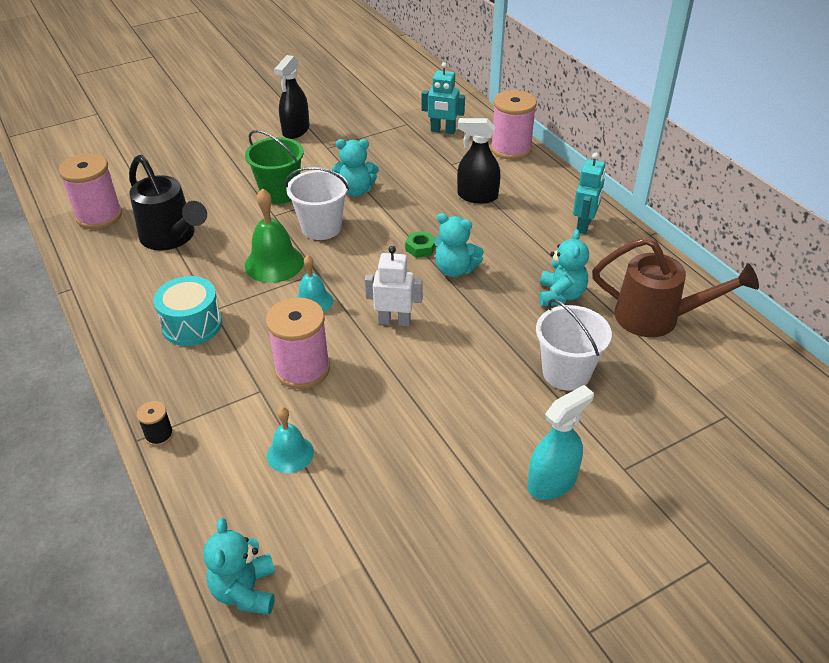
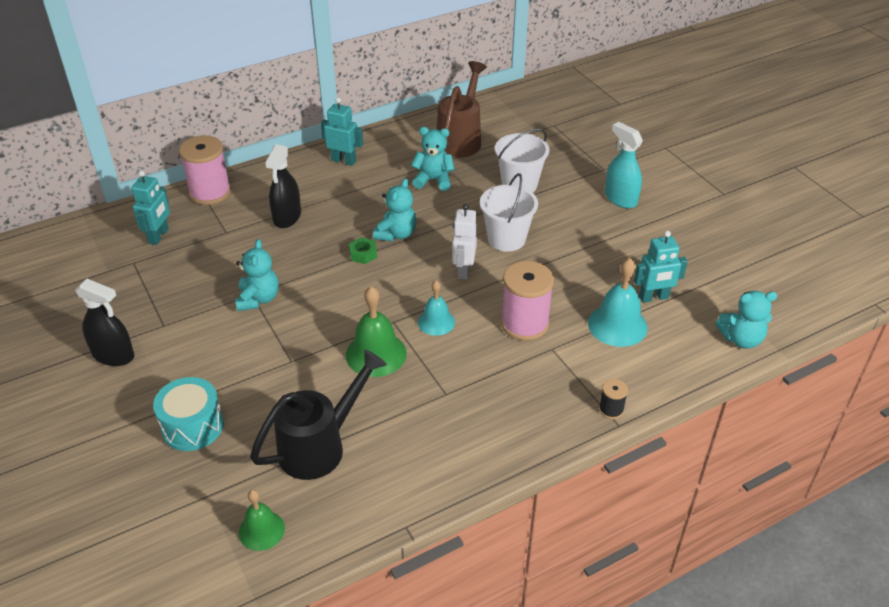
camera: 90 degrees left, 0 degrees up
pink spool [59,153,122,229] -> green bell [239,490,285,551]
turquoise drum [153,276,222,346] -> turquoise drum moved to [153,377,224,451]
green bucket [245,130,304,204] -> none
turquoise bell [267,407,314,473] -> turquoise bell [588,258,648,347], size x1.58
white bucket [285,167,349,240] -> white bucket moved to [480,173,538,252]
none -> turquoise robot [634,231,688,303]

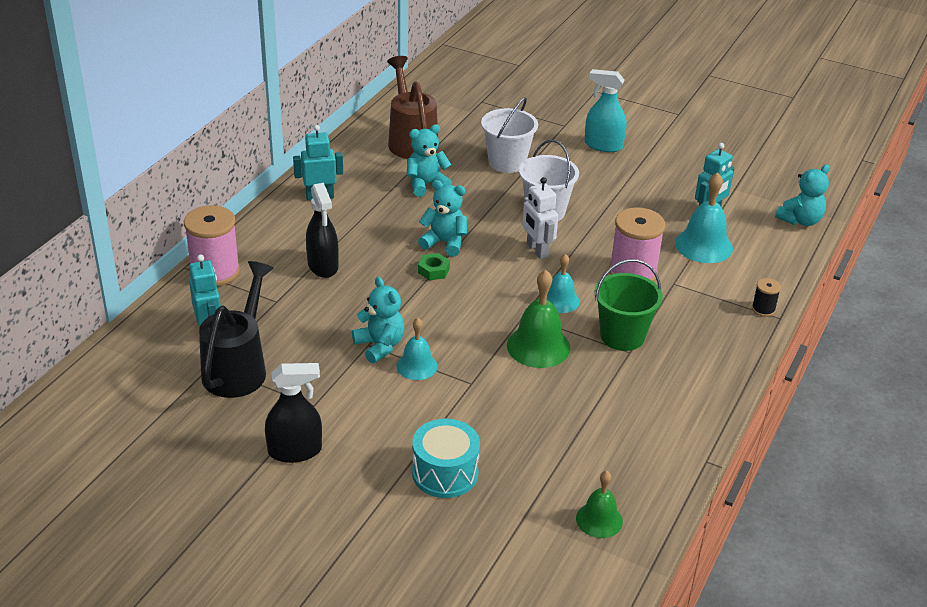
camera: 35 degrees left, 5 degrees down
black watering can [250,349,387,480] -> black watering can moved to [199,261,274,398]
turquoise teddy bear [373,178,416,241] -> turquoise teddy bear turned 60 degrees counterclockwise [418,180,467,257]
none -> turquoise bell [396,318,438,380]
none -> green bucket [594,259,663,351]

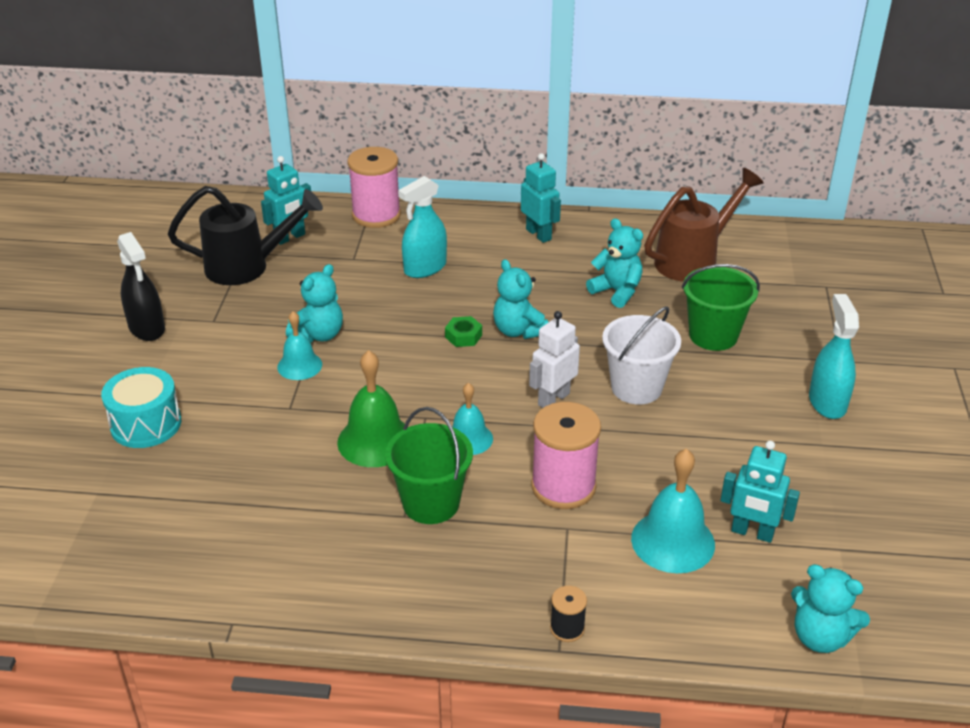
camera: 70 degrees right, 0 degrees up
black spray bottle [306,183,339,278] -> turquoise spray bottle [398,176,447,278]
turquoise teddy bear [418,180,467,257] -> turquoise teddy bear turned 150 degrees clockwise [493,259,548,339]
white bucket [481,97,538,173] -> green bucket [682,264,760,351]
green bell [576,471,623,538] -> none

